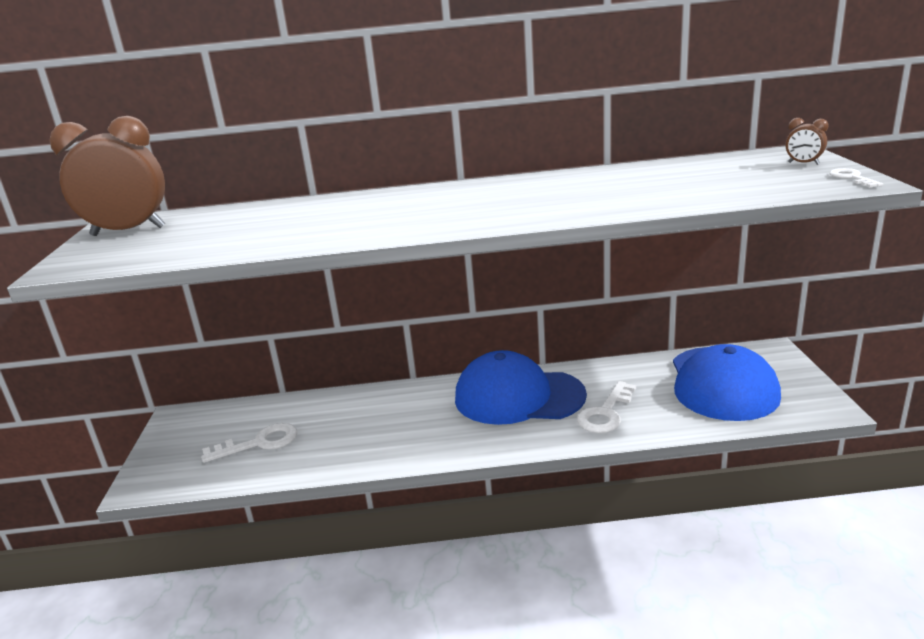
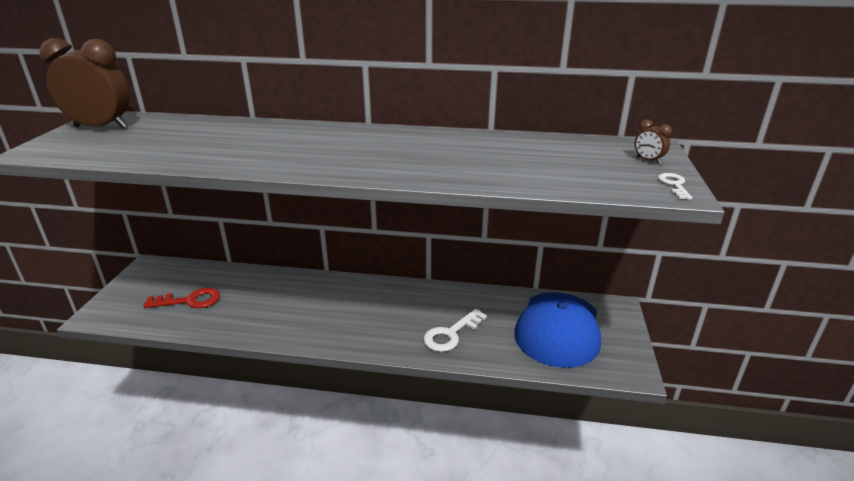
camera: 10 degrees right, 5 degrees up
white key [201,423,297,463] -> red key [143,288,220,308]
blue cap [455,350,587,425] -> none

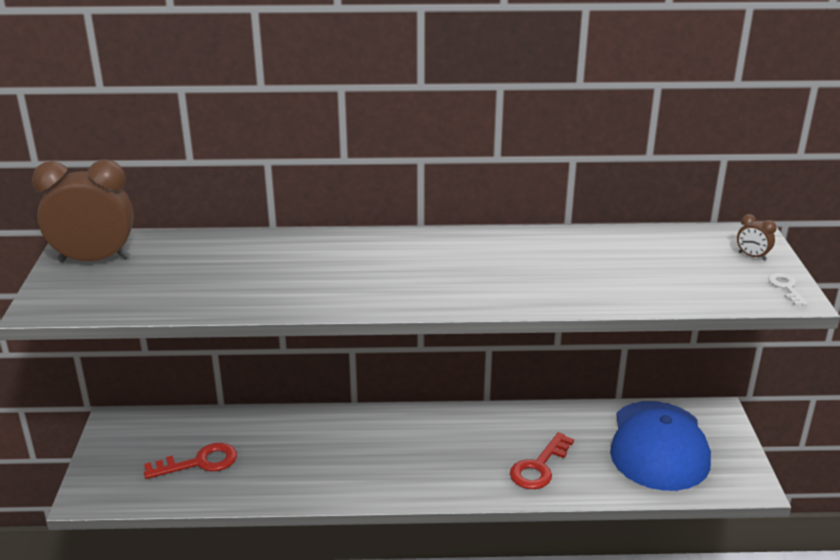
camera: 10 degrees left, 0 degrees up
white key [423,309,487,352] -> red key [510,432,574,489]

